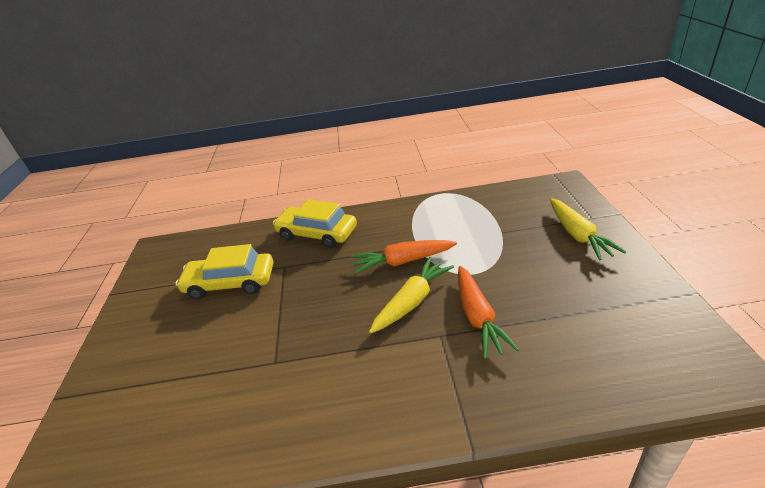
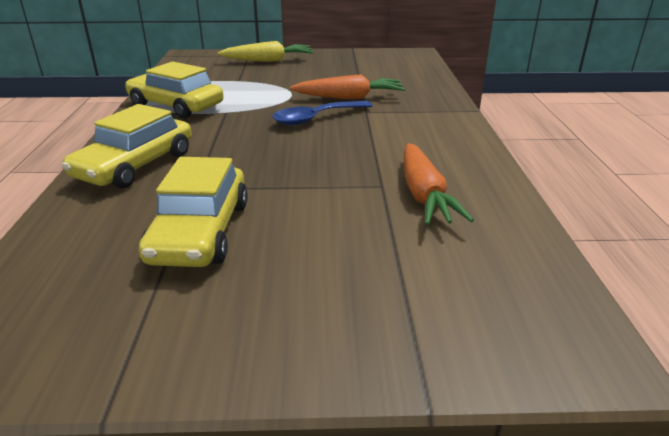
camera: 90 degrees left, 5 degrees down
orange carrot [351,240,457,274] -> orange carrot moved to [404,143,474,225]
yellow carrot [369,257,454,333] -> blue spoon [272,101,373,125]
none -> yellow car [125,61,223,118]

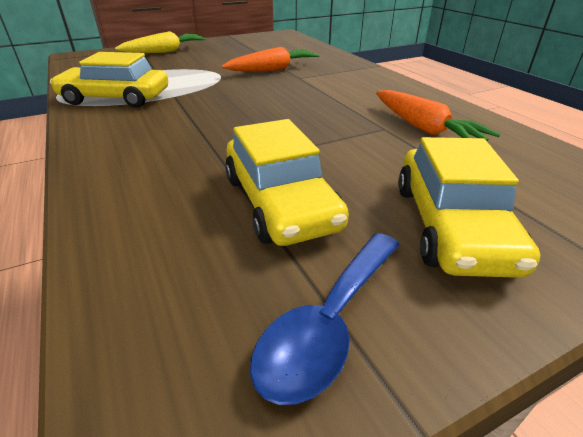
camera: 25 degrees left, 5 degrees up
yellow car [62,104,192,189] -> yellow car moved to [398,137,540,278]
blue spoon [272,101,373,125] -> blue spoon moved to [250,233,400,405]

